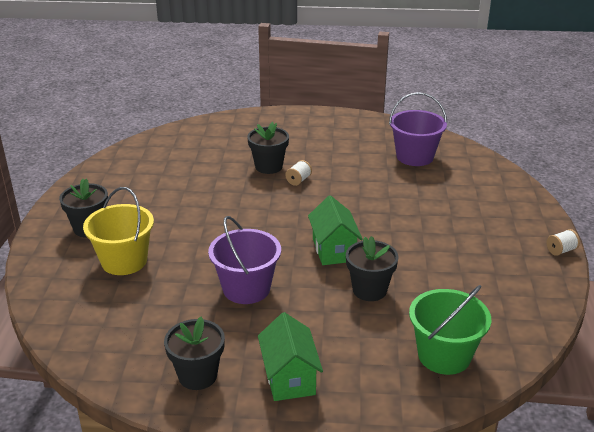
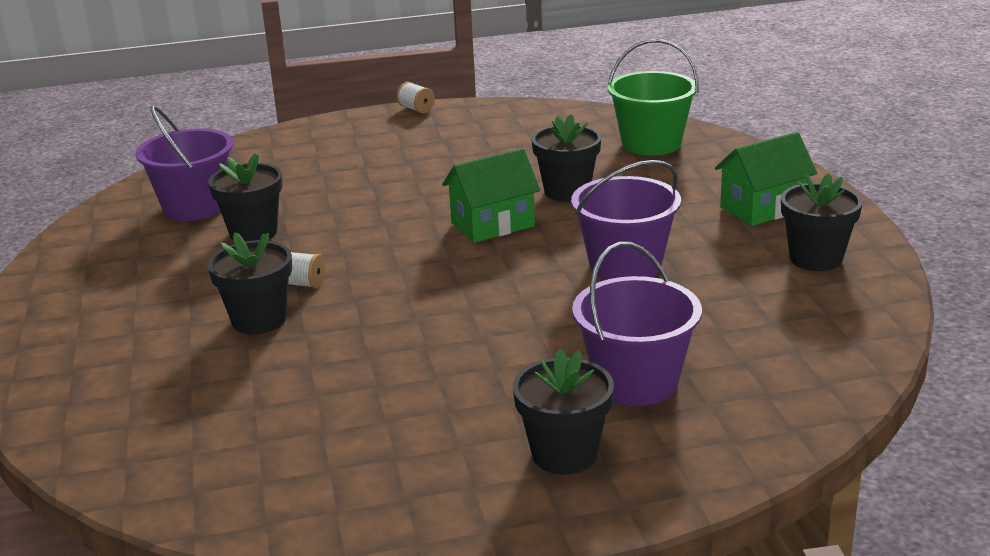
camera: 105 degrees left, 5 degrees down
yellow bucket [83,187,154,275] -> purple bucket [572,242,702,406]
none -> black flower pot [208,153,283,242]

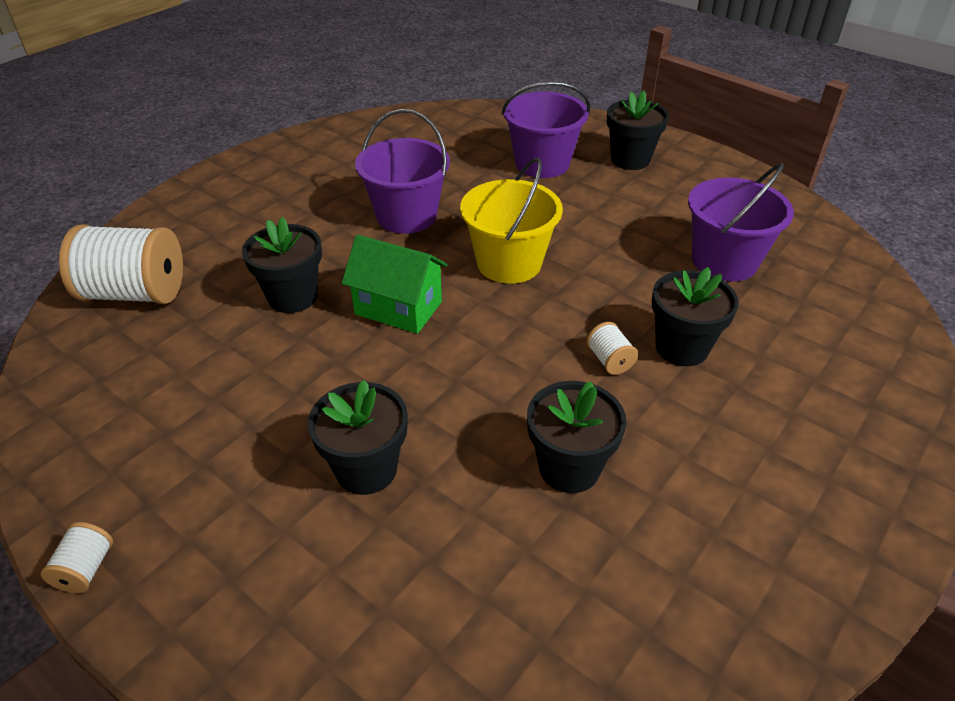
camera: 130 degrees left, 15 degrees up
purple bucket [136,105,234,221] -> purple bucket moved to [688,163,794,282]
green bucket [608,39,699,156] -> white spool [59,224,183,304]
green house [715,132,817,226] -> none
black flower pot [781,173,862,271] -> black flower pot moved to [308,380,408,495]
none -> yellow bucket [460,158,563,284]

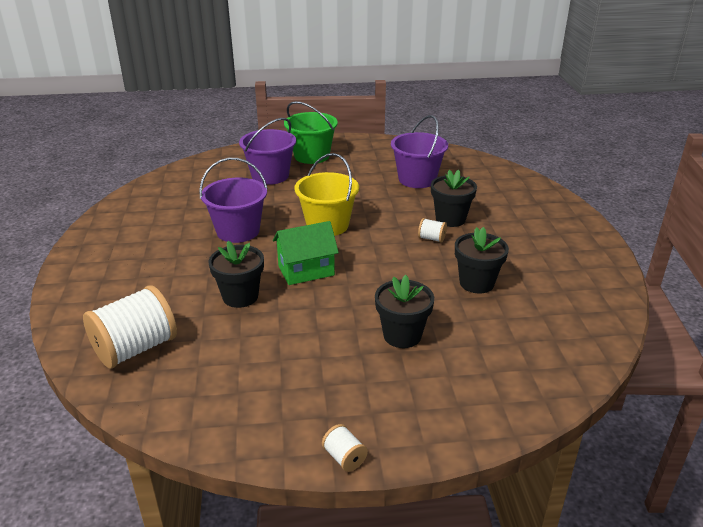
camera: 45 degrees left, 10 degrees down
black flower pot [607,91,669,170] -> green bucket [284,101,338,164]

